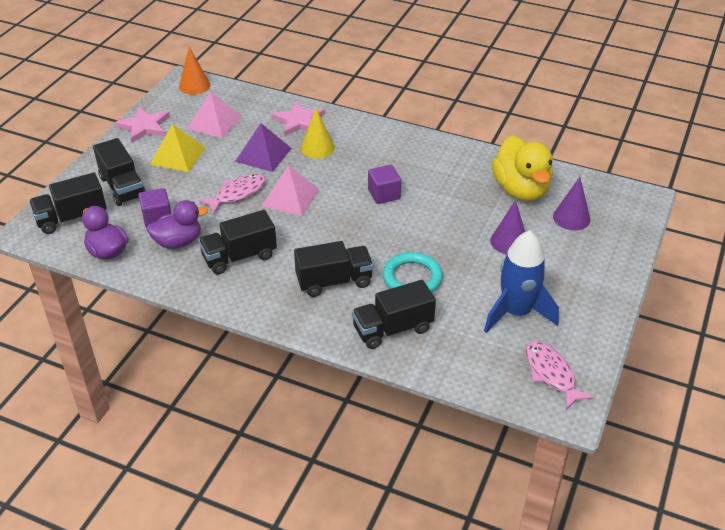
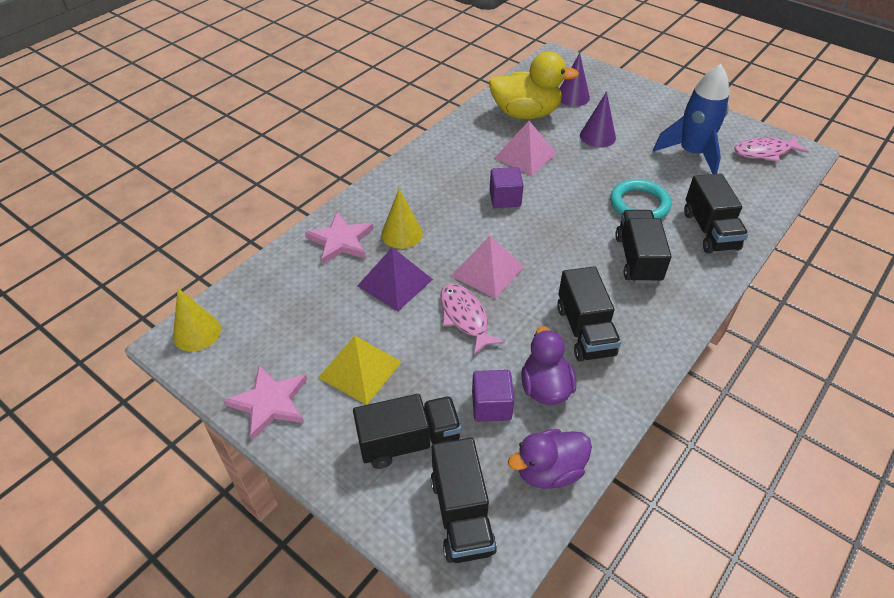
camera: 75 degrees left, 5 degrees up
orange cone [179,47,211,95] -> yellow cone [173,288,221,351]
pink pyramid [187,91,242,139] -> pink pyramid moved to [494,121,557,176]

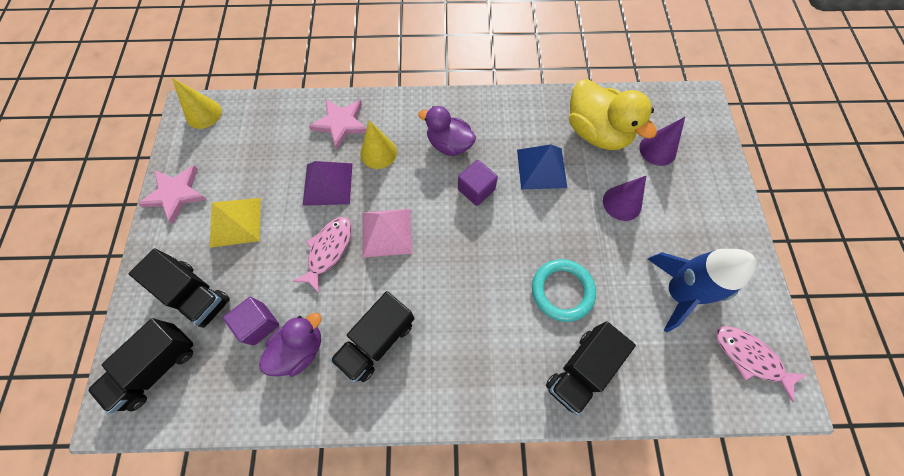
camera: 50 degrees right, 20 degrees up
pink pyramid [494,121,557,176] -> blue pyramid [517,144,567,189]
purple duck [508,429,592,489] -> purple duck moved to [418,106,476,156]
black truck [615,210,672,284] -> none

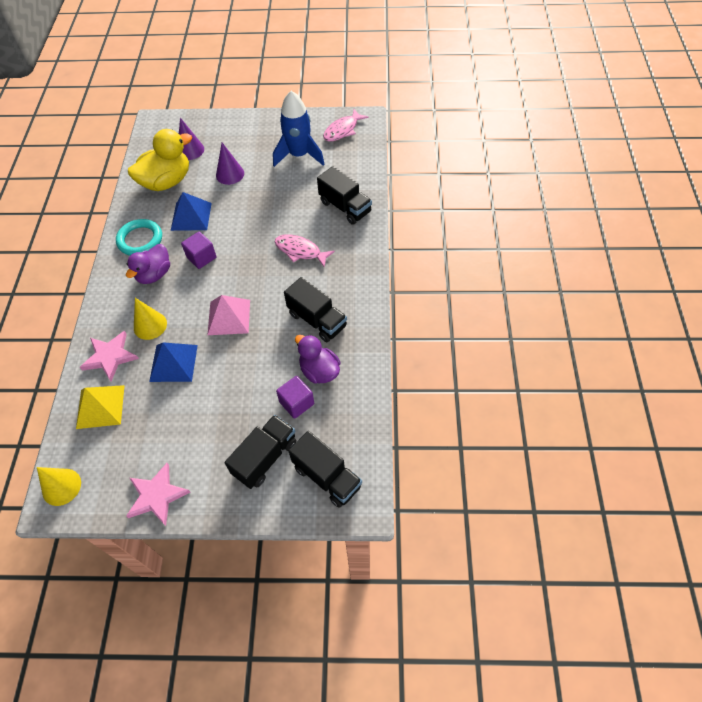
camera: 85 degrees left, 10 degrees down
yellow pyramid [210,198,261,248] -> yellow pyramid moved to [76,385,125,429]
pink fish [293,217,352,293] -> pink fish moved to [275,234,335,268]
purple pyramid [302,161,353,206] -> blue pyramid [149,342,198,382]
turquoise ring [532,259,596,322] -> turquoise ring moved to [116,219,162,256]

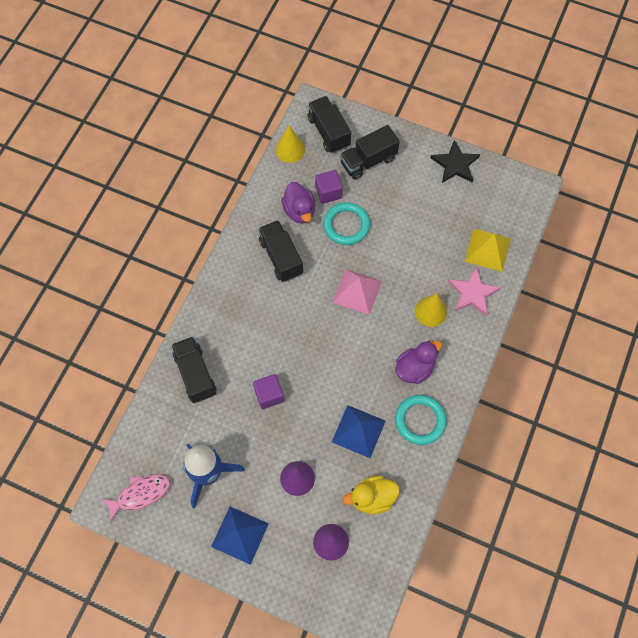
camera: 160 degrees left, 10 degrees up
yellow cone [37,467,81,506] -> yellow cone moved to [275,126,305,163]
pink star [126,463,190,526] -> black star [431,140,480,183]
yellow duck [128,129,192,191] -> yellow duck [343,476,400,514], size x0.66
blue pyramid [149,342,198,382] -> blue pyramid moved to [211,507,269,565]
purple cube [181,232,216,269] -> purple cube moved to [253,374,284,409]
pink fish [275,234,335,268] -> none
none -> turquoise ring [323,202,370,245]

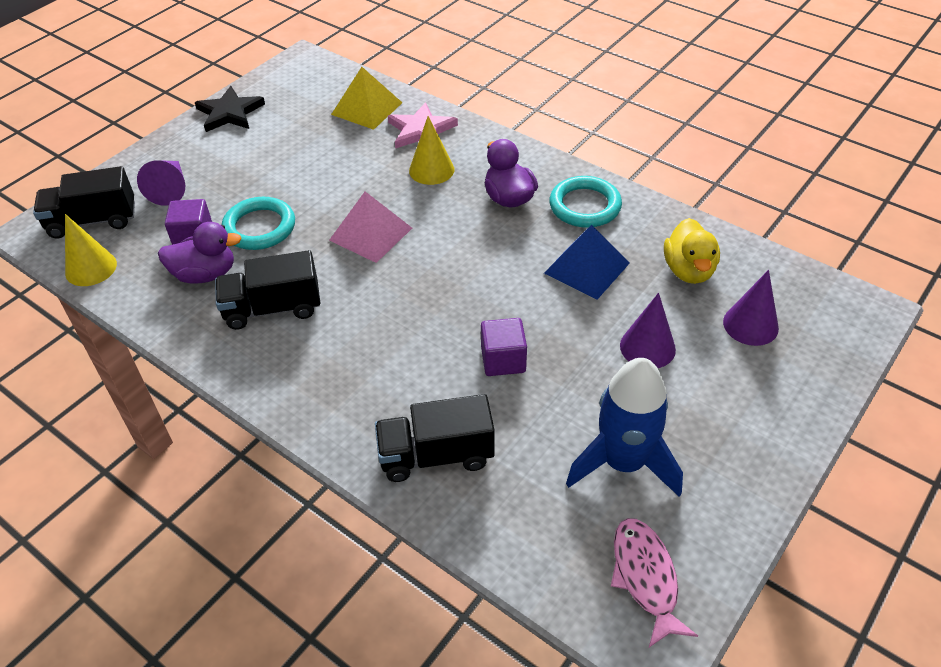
camera: 75 degrees left, 20 degrees down
blue pyramid [211,507,269,565] -> none
black truck [340,125,400,180] -> purple cone [137,160,185,206]

